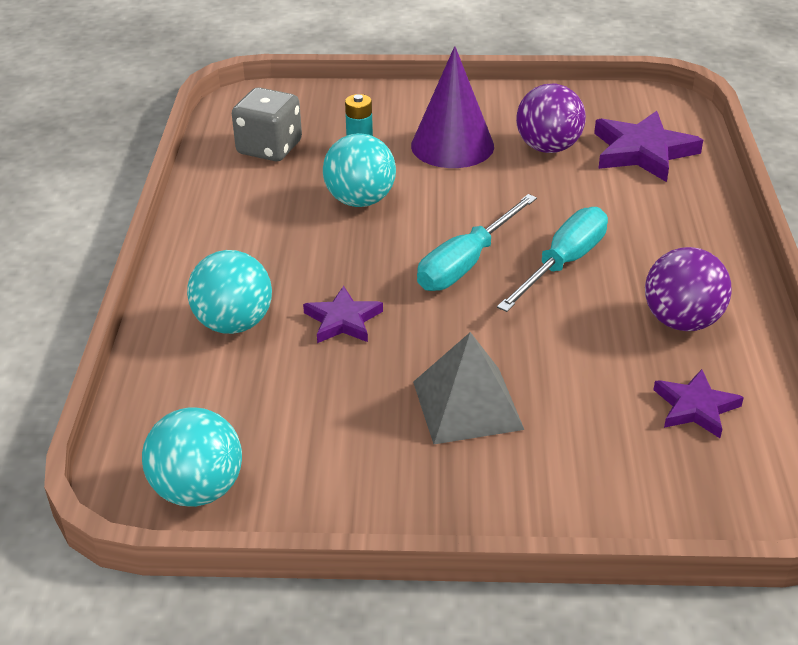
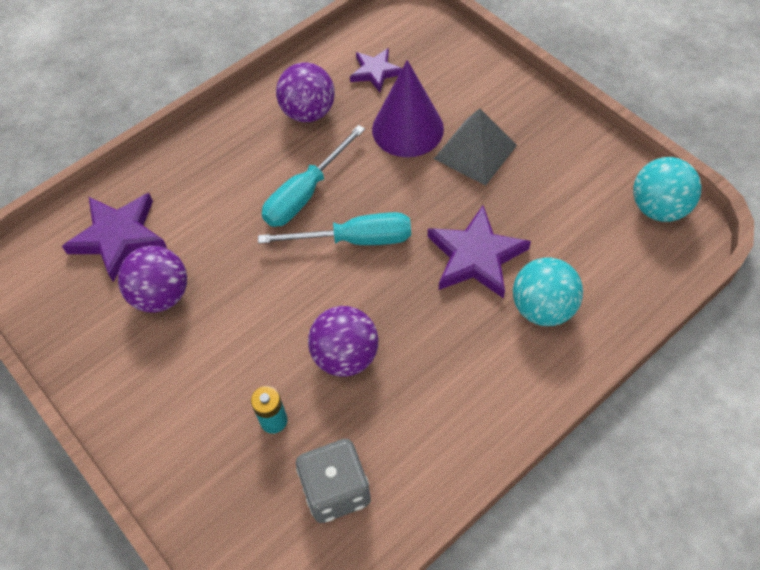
camera: 130 degrees left, 20 degrees up
purple star [303,286,383,343] -> purple star [428,205,531,299], size x1.64
turquoise ball [323,133,396,207] -> purple ball [308,306,378,377]
purple cone [411,46,494,168] -> purple cone moved to [372,60,444,157]
turquoise screwdriver [497,207,608,312] -> turquoise screwdriver turned 45 degrees counterclockwise [262,125,365,227]

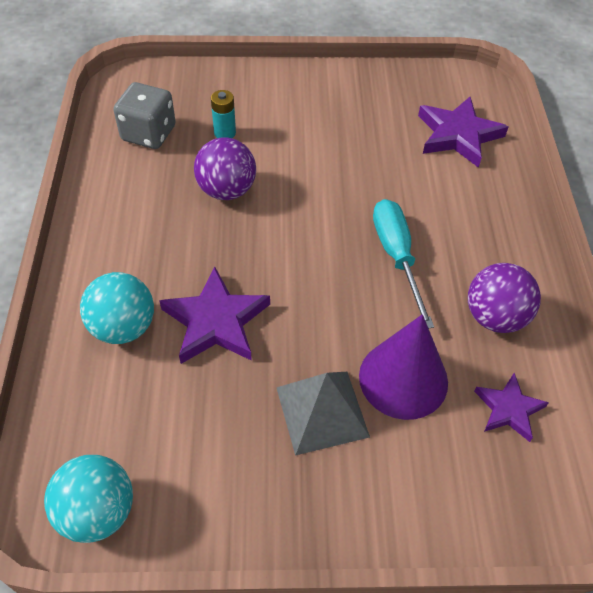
camera: 125 degrees right, 5 degrees down
purple ball [118,246,187,313] -> none
turquoise screwdriver [258,212,411,245] -> none

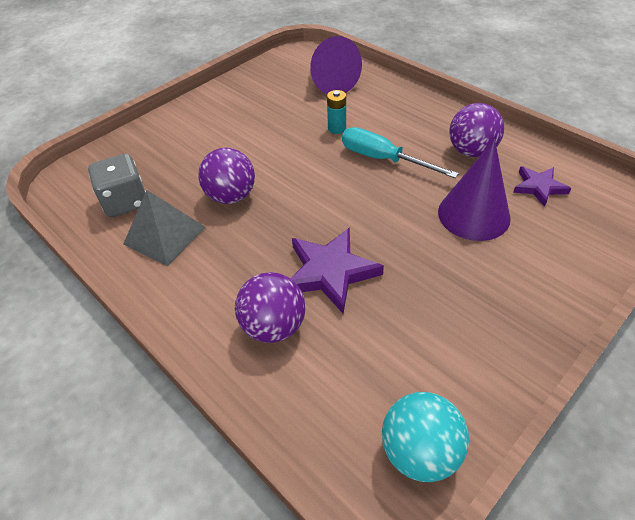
camera: 40 degrees left, 5 degrees down
turquoise ball [80,272,154,344] -> purple ball [235,272,305,343]
turquoise battery [211,90,236,138] -> turquoise battery moved to [327,90,346,134]
grey pyramid [276,372,370,456] -> grey pyramid moved to [123,190,206,266]
purple star [418,97,508,168] -> purple cone [310,36,362,94]

